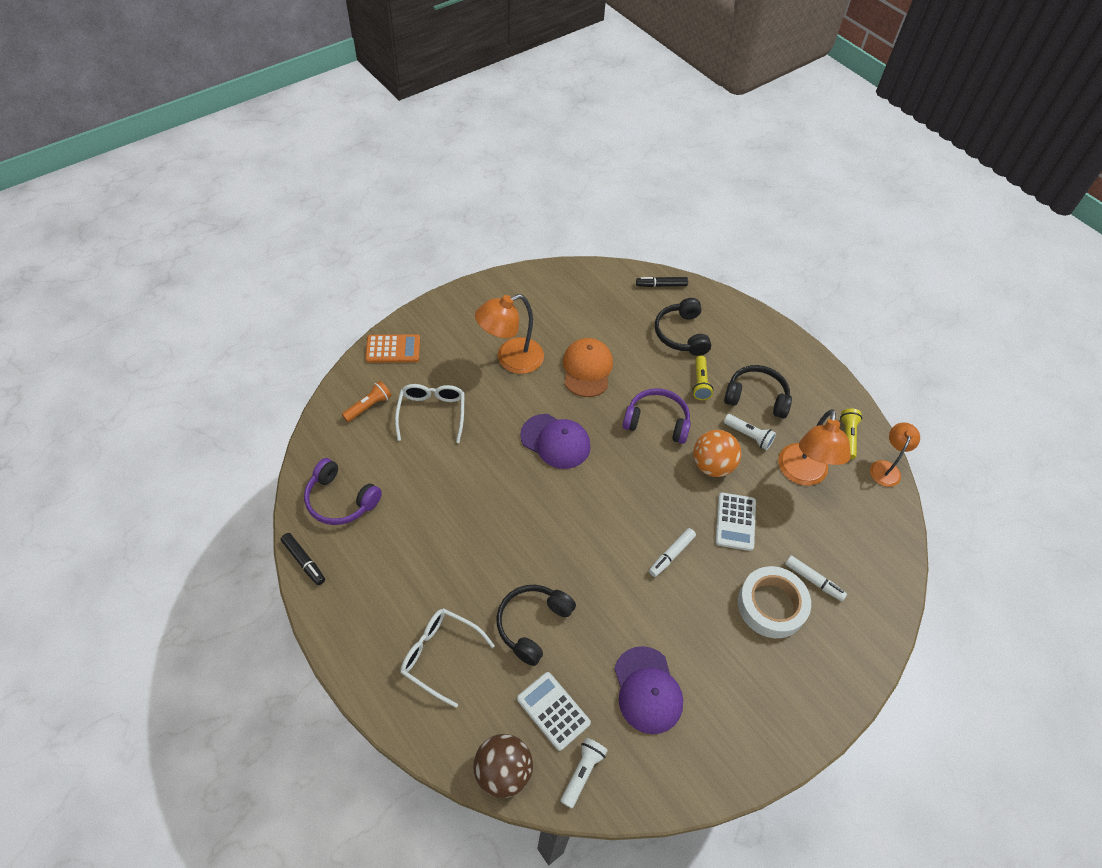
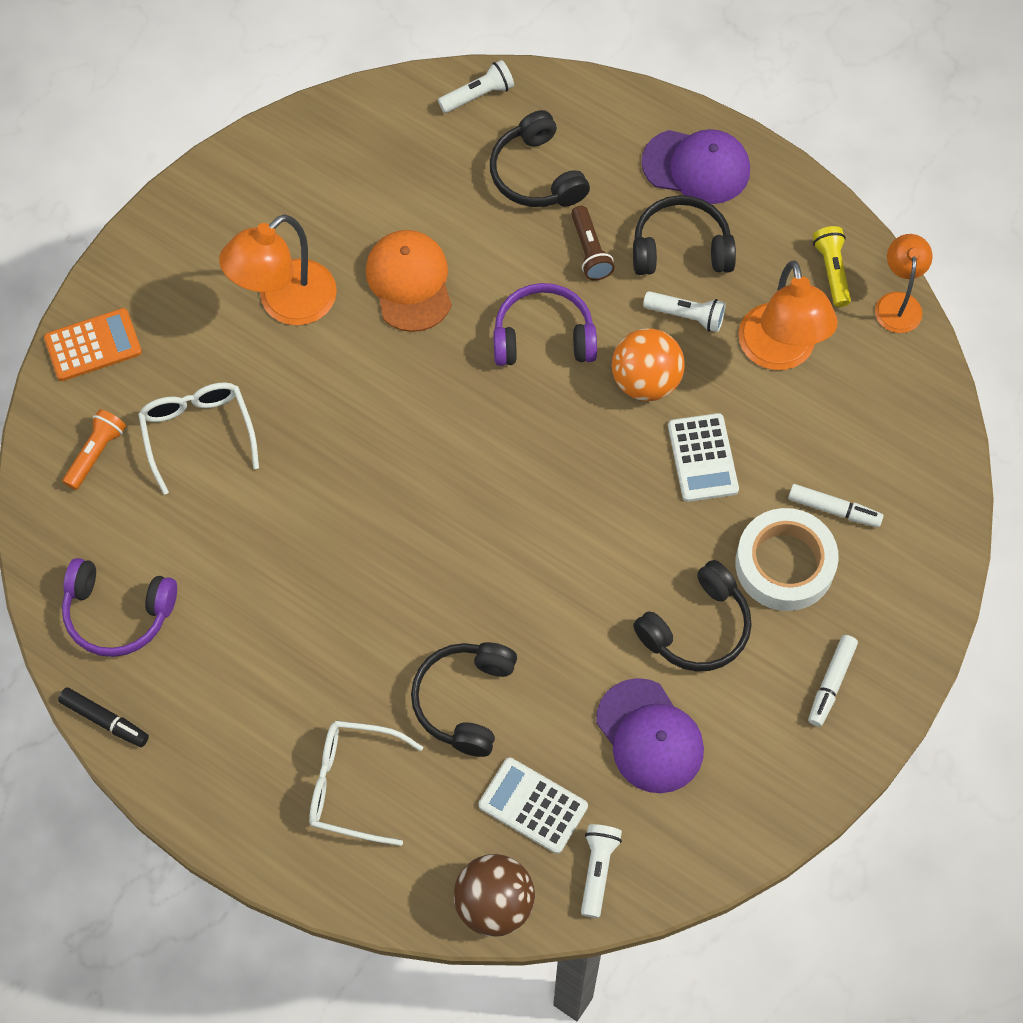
camera: 15 degrees left, 10 degrees up
purple cap [520,414,591,469] -> purple cap moved to [641,129,750,204]
black marker [636,277,688,287] -> white flashlight [438,60,514,113]
white marker [649,528,696,577] -> white marker moved to [808,635,858,727]
yellow flashlight [692,356,713,400] -> brown flashlight [571,206,615,280]
none -> black headphones [633,560,752,672]

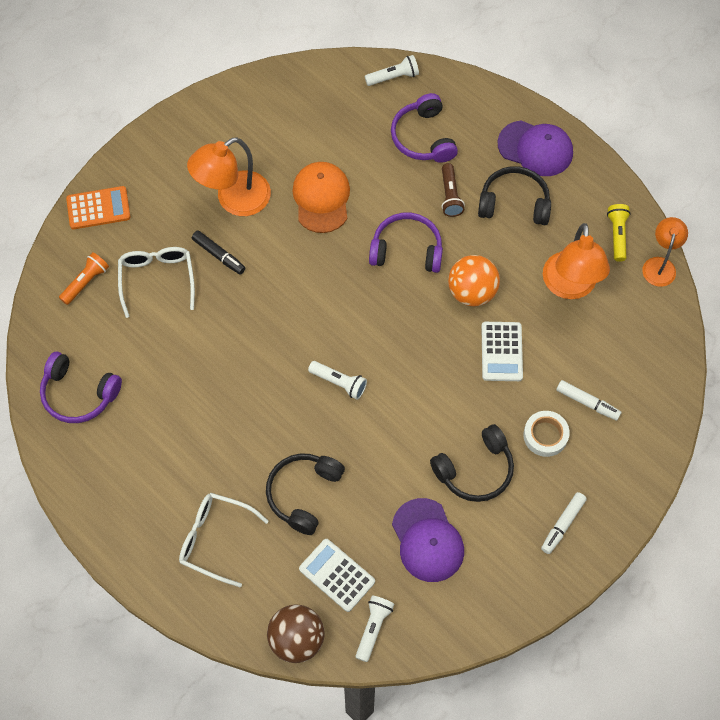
camera: 10 degrees right, 0 degrees up
black marker [58,687,149,747] -> black marker moved to [192,230,246,275]
black headphones [490,110,590,207] -> purple headphones [391,93,458,163]
white flashlight [643,291,726,332] -> white flashlight moved to [308,361,367,400]
white tape [735,508,839,611] -> white tape [523,411,570,457], size x0.63

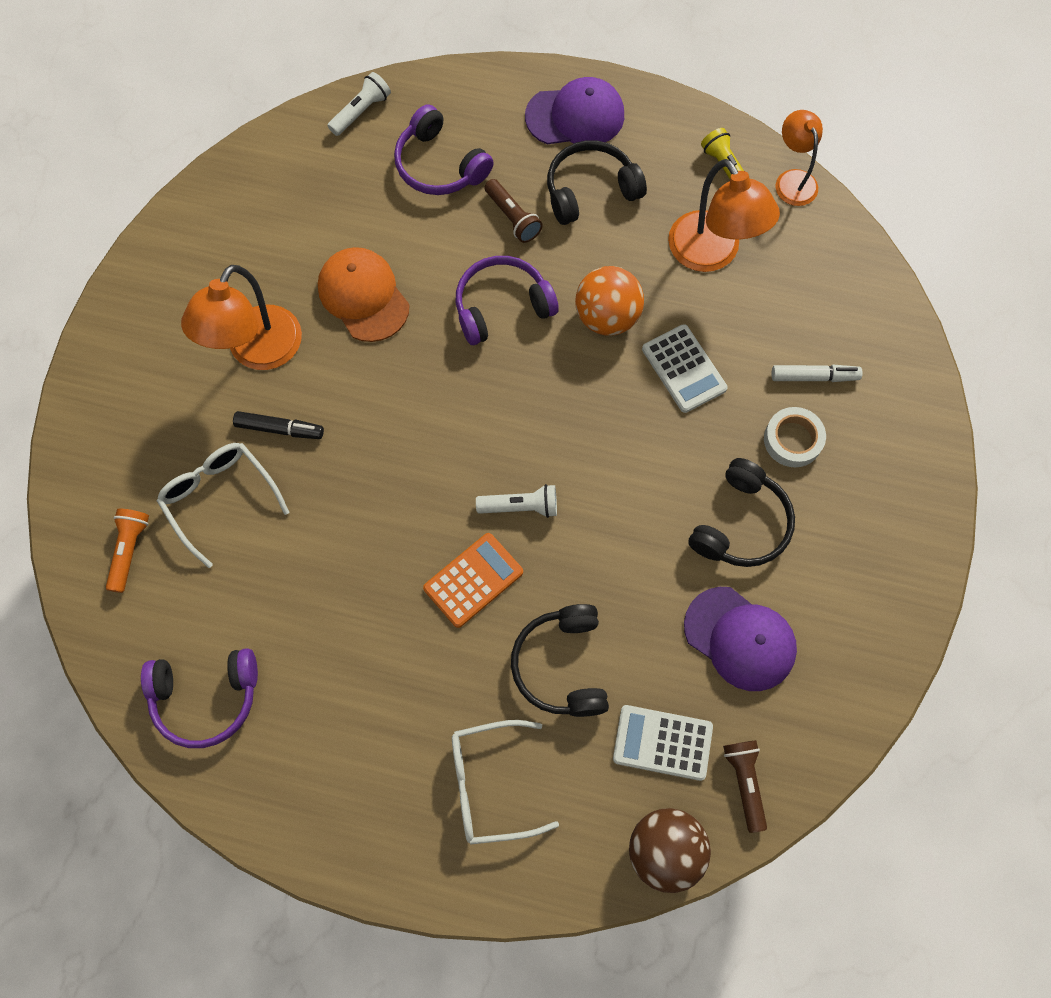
camera: 30 degrees left, 5 degrees up
orange calculator [66,186,130,229] -> orange calculator moved to [423,533,523,628]
white flashlight [356,596,394,662] -> brown flashlight [723,740,767,833]
white marker [541,492,587,554] -> none

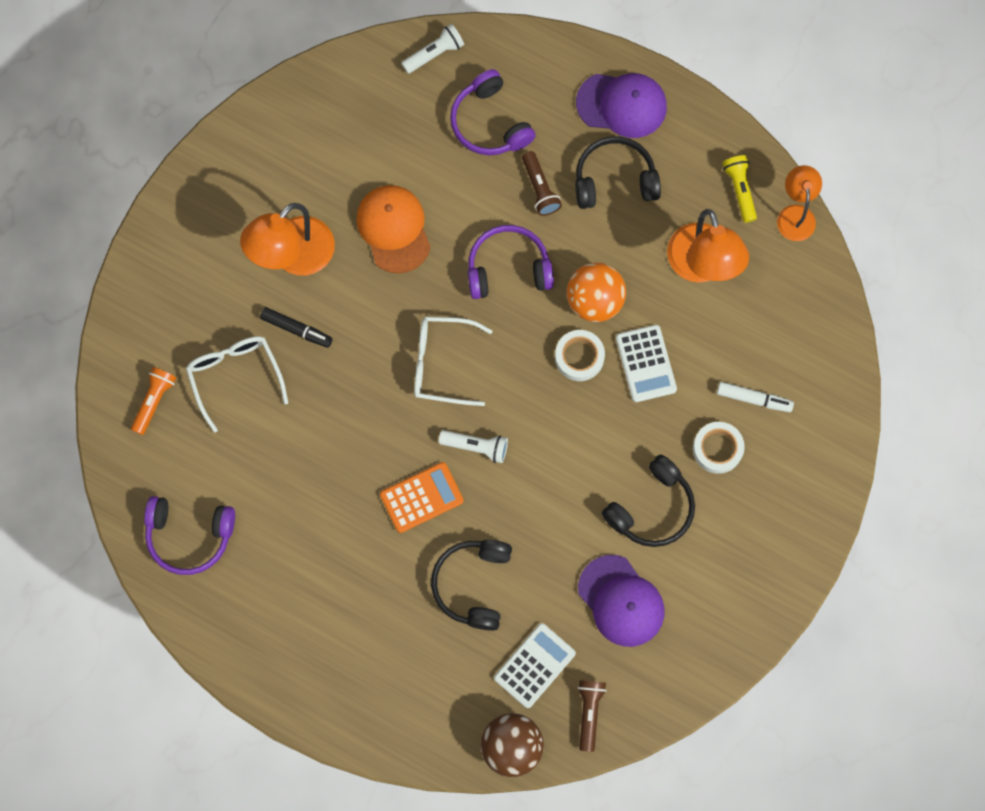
camera: 15 degrees right, 5 degrees up
white glasses [452,720,559,845] -> white glasses moved to [414,316,492,406]
white calculator [613,705,713,781] -> white calculator turned 105 degrees clockwise [494,623,576,708]
none -> white tape [555,330,605,381]

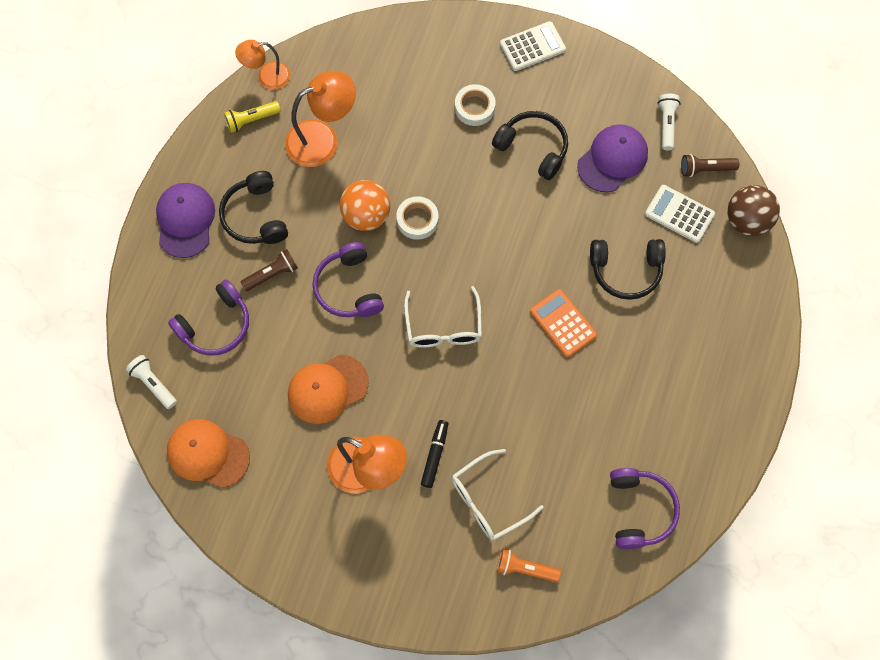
camera: 100 degrees left, 5 degrees down
white flashlight [439,430,508,463] -> white flashlight moved to [657,94,680,150]
white calculator [616,325,677,402] -> white calculator moved to [500,21,566,71]
white marker [717,382,794,412] -> none
none -> orange cap [167,419,250,488]

